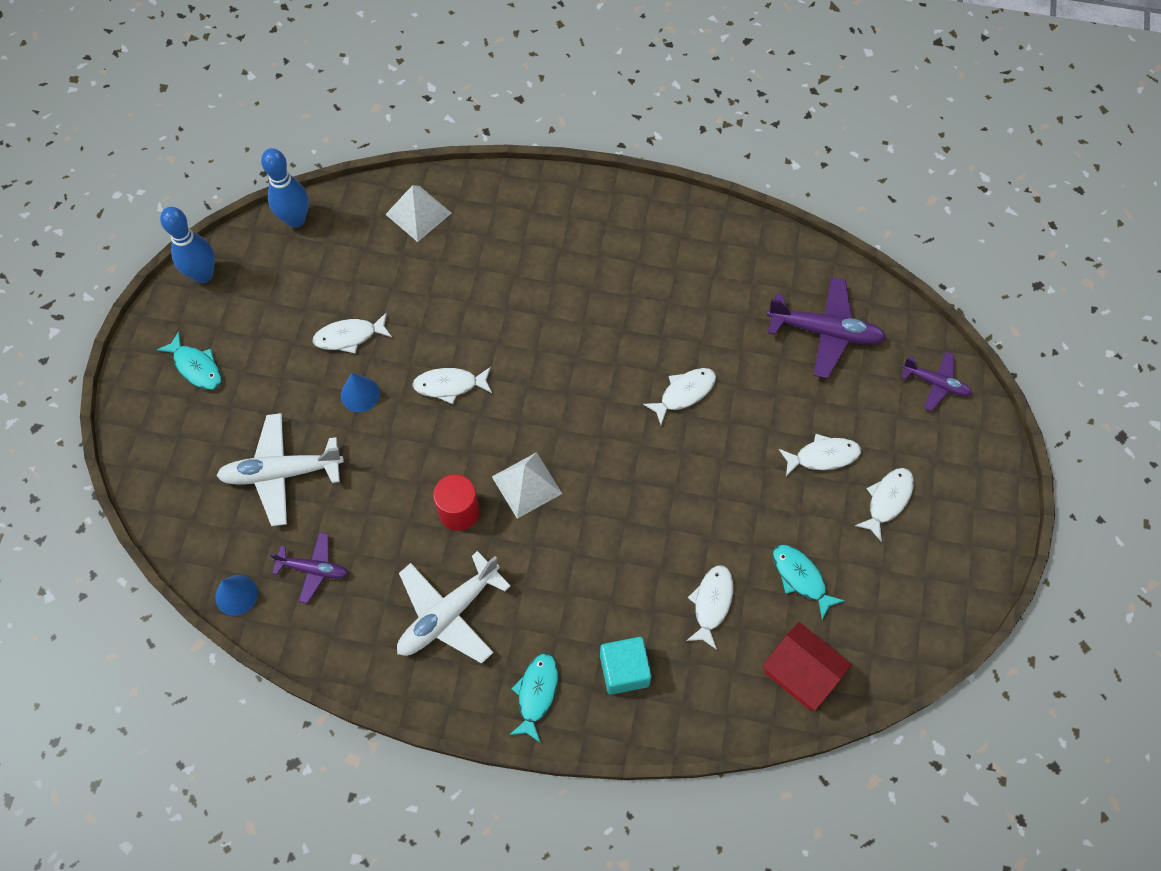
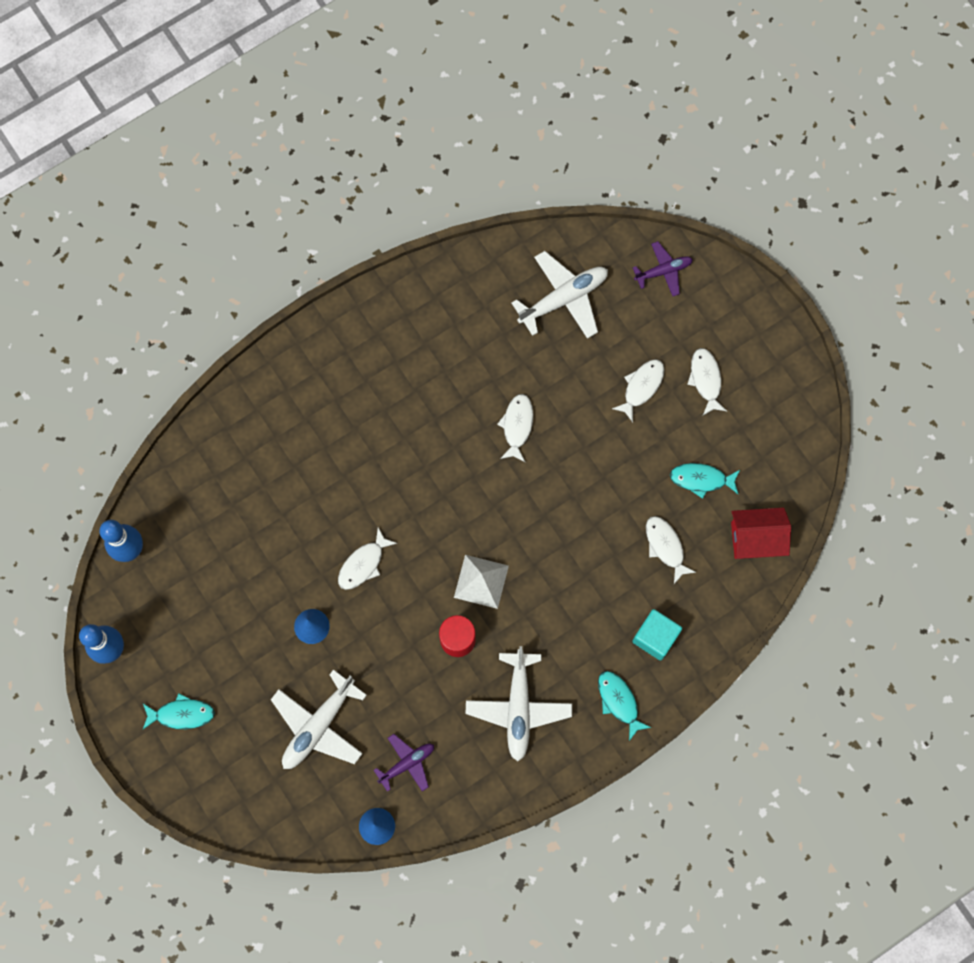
camera: 45 degrees left, 10 degrees up
white fish [312,313,392,354] -> none
white pyramid [385,185,452,242] -> none
purple plane [767,277,886,379] -> white plane [512,251,608,339]

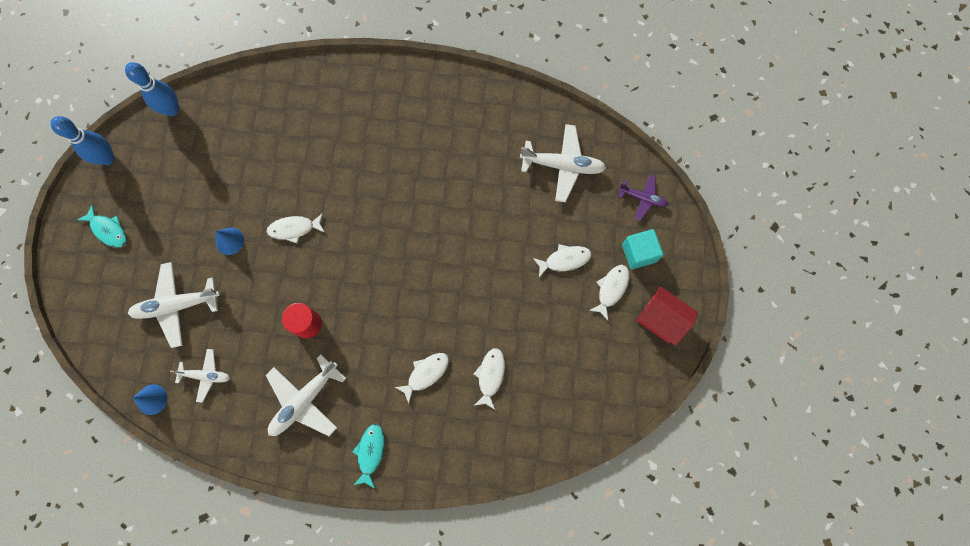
camera: 40 degrees right, 0 degrees up
purple plane [374,734,434,792] -> white plane [170,349,230,403]
white pyramid [454,555,509,609] -> none
white fish [497,394,533,462] -> white fish moved to [395,353,449,404]
turquoise cube [632,609,682,660] -> turquoise cube moved to [622,229,663,269]
turquoise fish [670,463,740,499] -> none
red house [731,508,791,559] -> red house moved to [636,286,698,346]

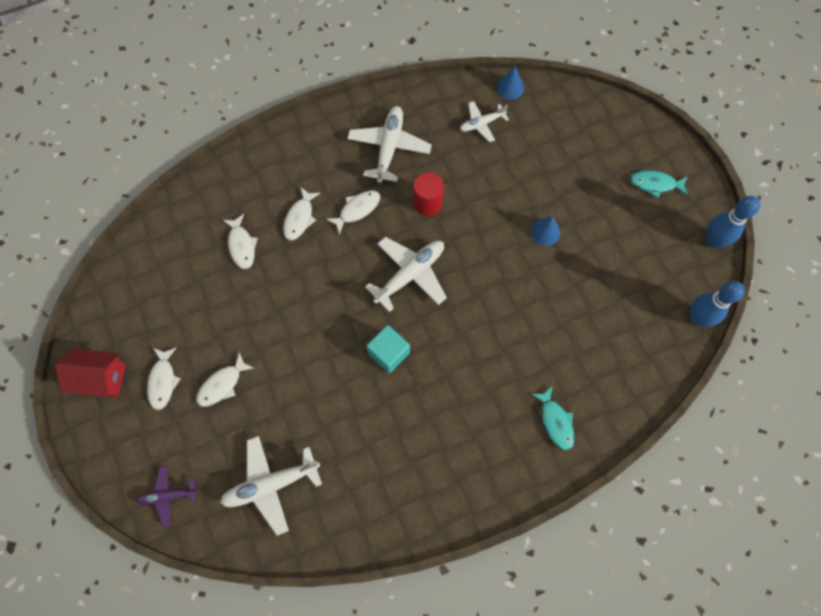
camera: 150 degrees right, 5 degrees down
white plane [128,262,220,348] -> white plane moved to [365,237,447,312]
white fish [266,213,325,243] -> white fish moved to [326,190,380,235]
turquoise fish [352,424,385,489] -> turquoise fish moved to [532,387,574,451]
turquoise cube [622,229,663,269] -> turquoise cube moved to [366,325,410,373]

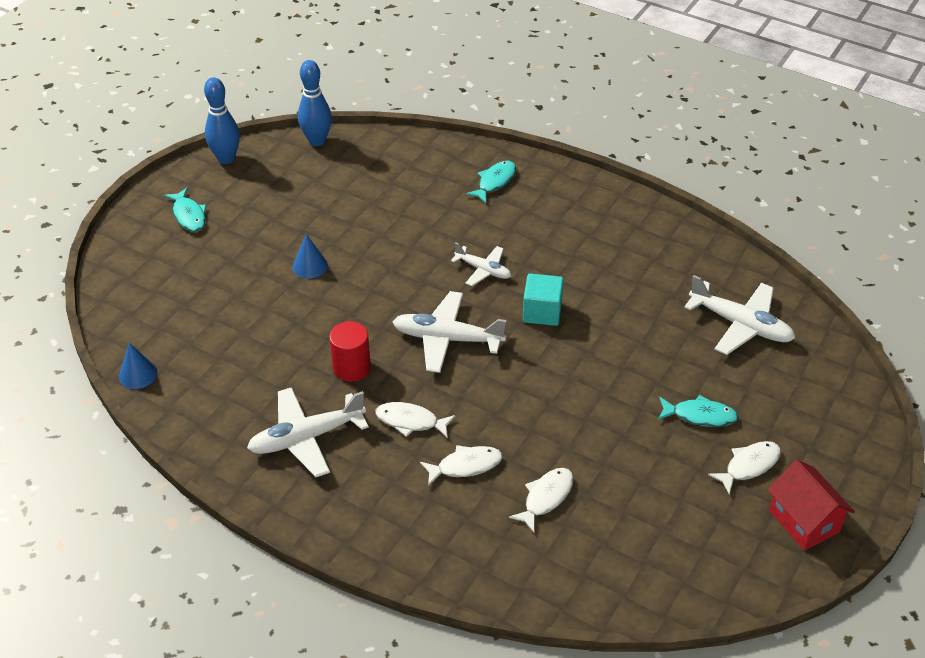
camera: 125 degrees left, 25 degrees down
purple plane [136,466,198,527] -> none
white fish [196,353,254,407] -> turquoise fish [658,395,739,427]
white plane [460,101,509,142] -> white plane moved to [451,242,511,286]

